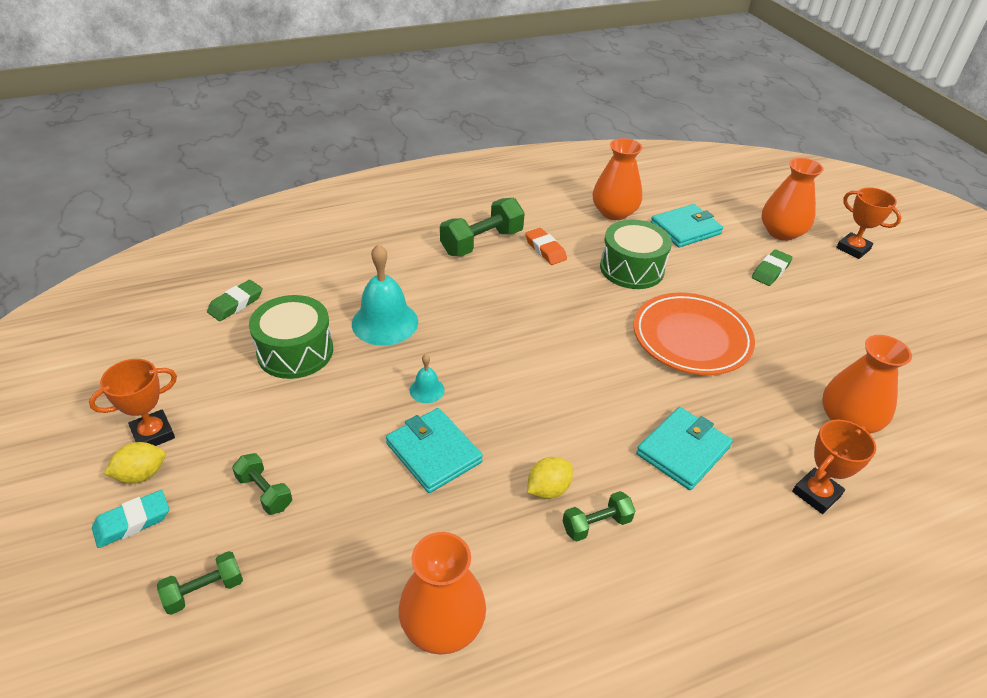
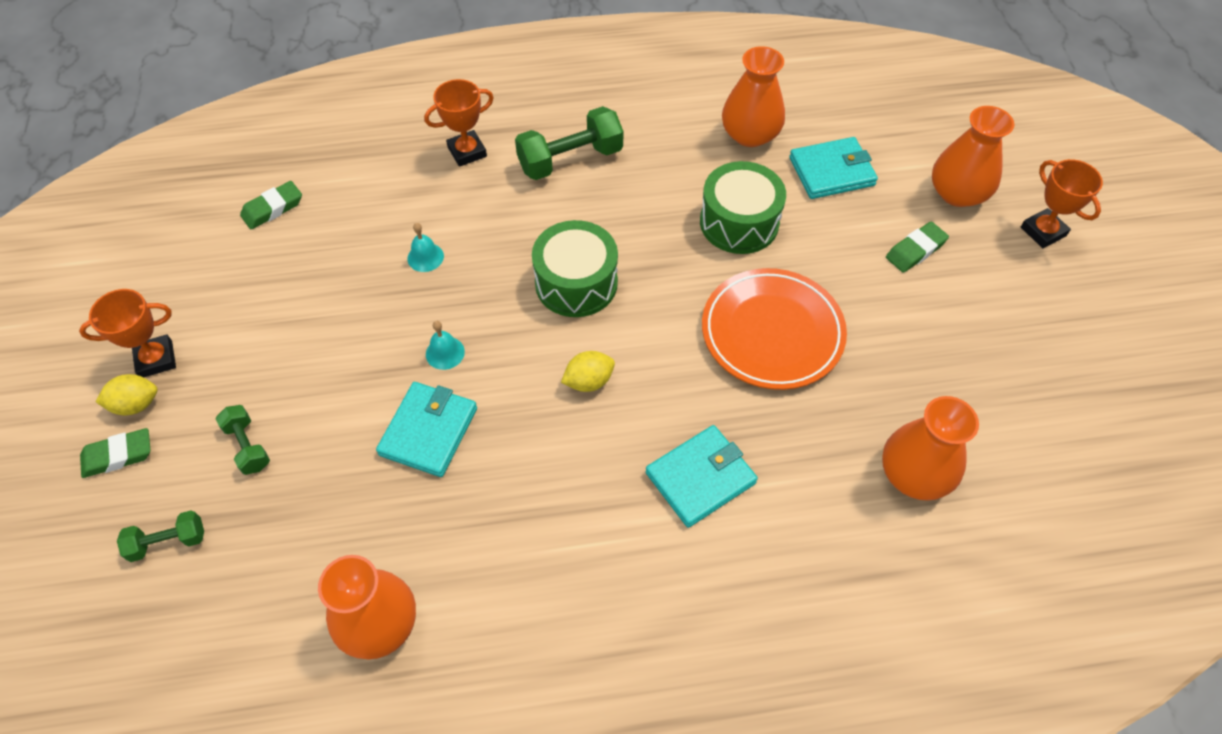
camera: 15 degrees right, 15 degrees up
turquoise eraser [92,490,169,548] -> green eraser [80,428,151,478]
green drum [249,295,333,379] -> green drum moved to [532,220,618,317]
turquoise bell [352,244,418,346] -> turquoise bell [407,223,444,272], size x0.48
turquoise wallet [386,408,483,493] -> turquoise wallet turned 45 degrees clockwise [376,382,477,477]
orange eraser [525,228,567,265] -> none
yellow lemon [527,457,573,499] -> yellow lemon moved to [561,351,615,392]
green dumbbell [563,491,635,542] -> none
orange trophy [792,420,876,514] -> orange trophy moved to [424,79,494,167]

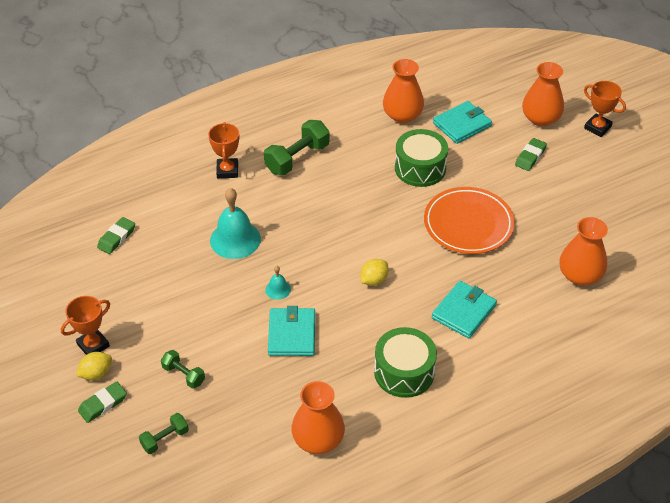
camera: 20 degrees left, 10 degrees down
turquoise bell [407,223,444,272] -> turquoise bell [210,188,261,259], size x2.07
orange trophy [424,79,494,167] -> orange trophy turned 45 degrees counterclockwise [208,122,239,178]
green drum [532,220,618,317] -> green drum moved to [374,327,437,398]

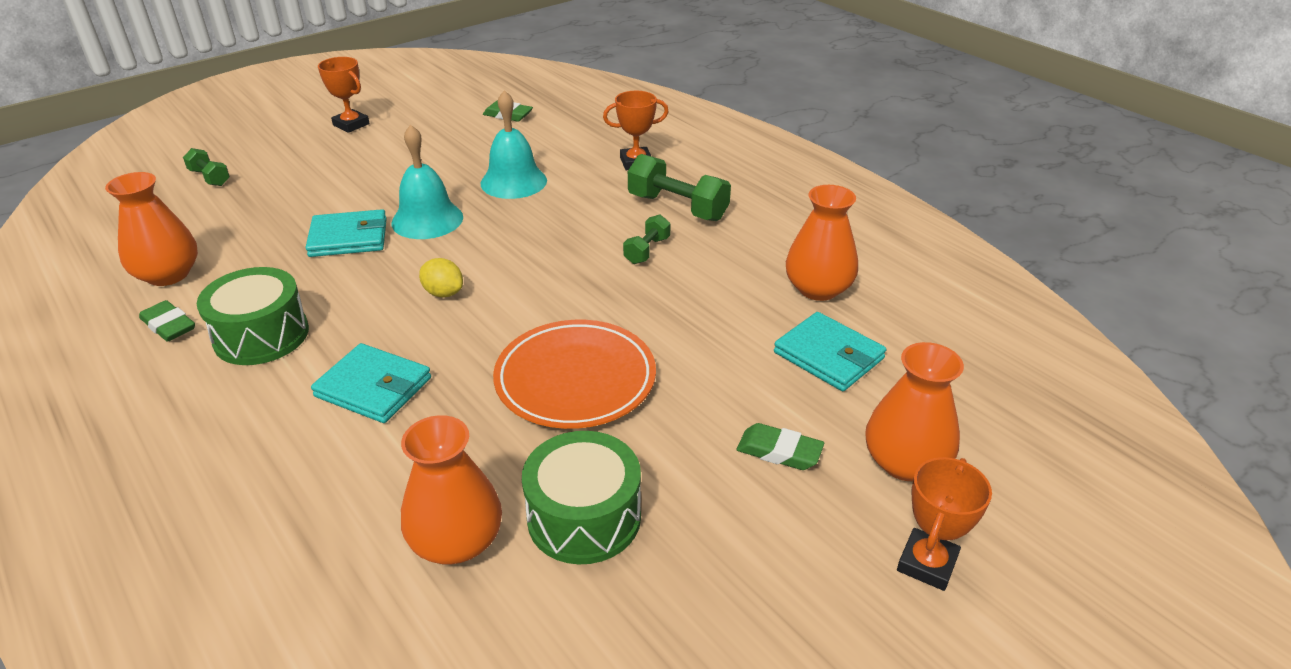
camera: 80 degrees right, 10 degrees down
yellow lemon [76,352,112,380] -> none
green eraser [78,382,127,423] -> green eraser moved to [139,300,195,342]
green dumbbell [161,350,205,389] -> green dumbbell moved to [623,215,671,264]
turquoise bell [265,266,291,300] -> turquoise bell [391,124,463,239], size x2.07
green drum [395,129,448,187] -> green drum moved to [522,431,641,564]

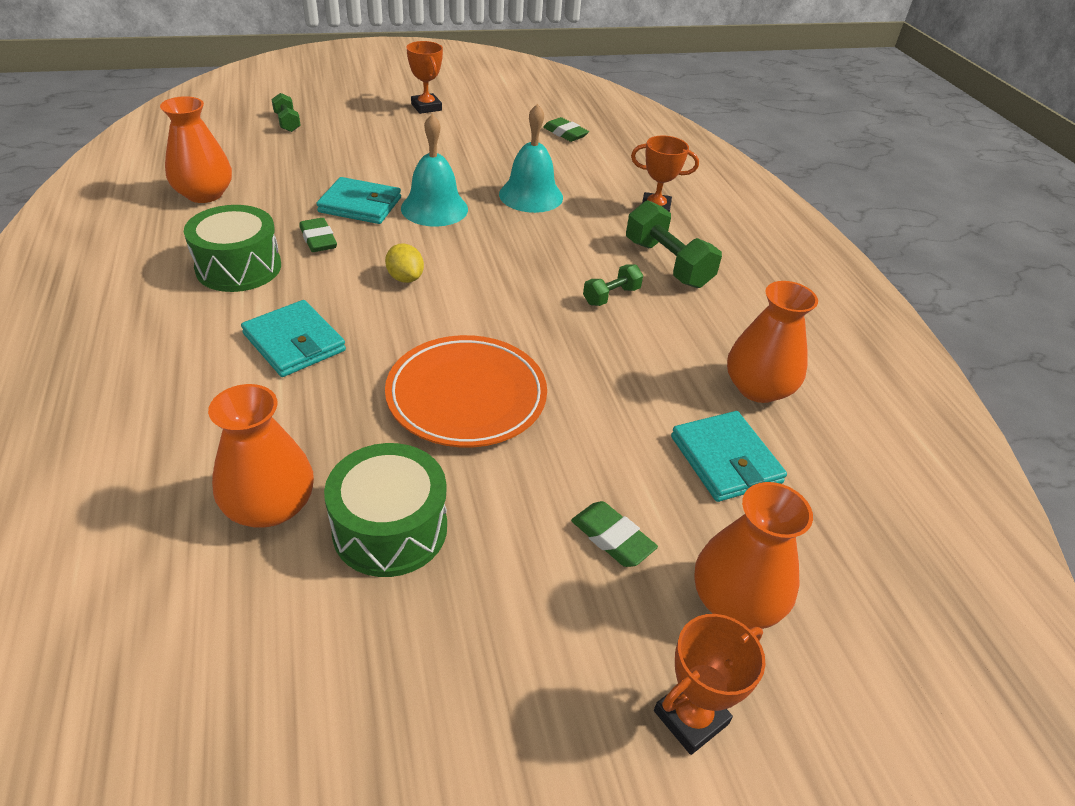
camera: 20 degrees right, 5 degrees up
green eraser [139,300,195,342] -> green eraser moved to [299,218,337,252]

